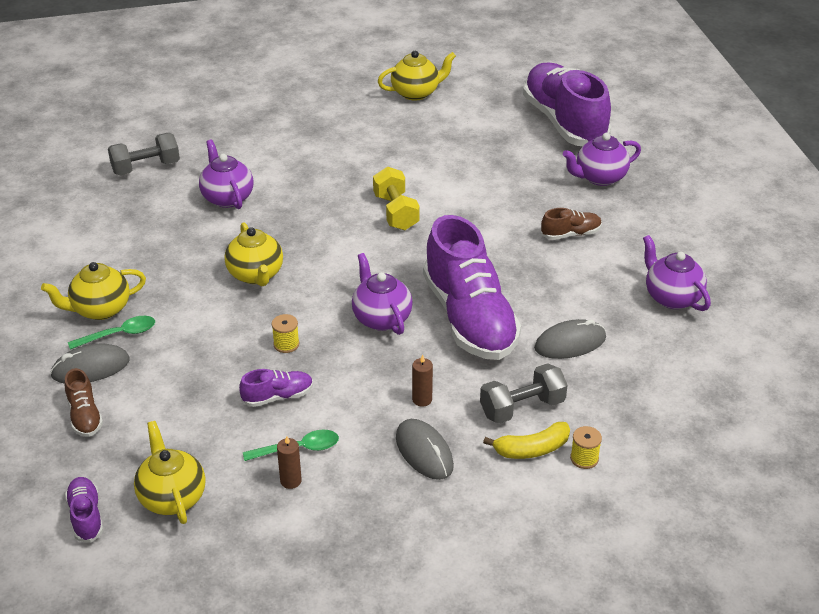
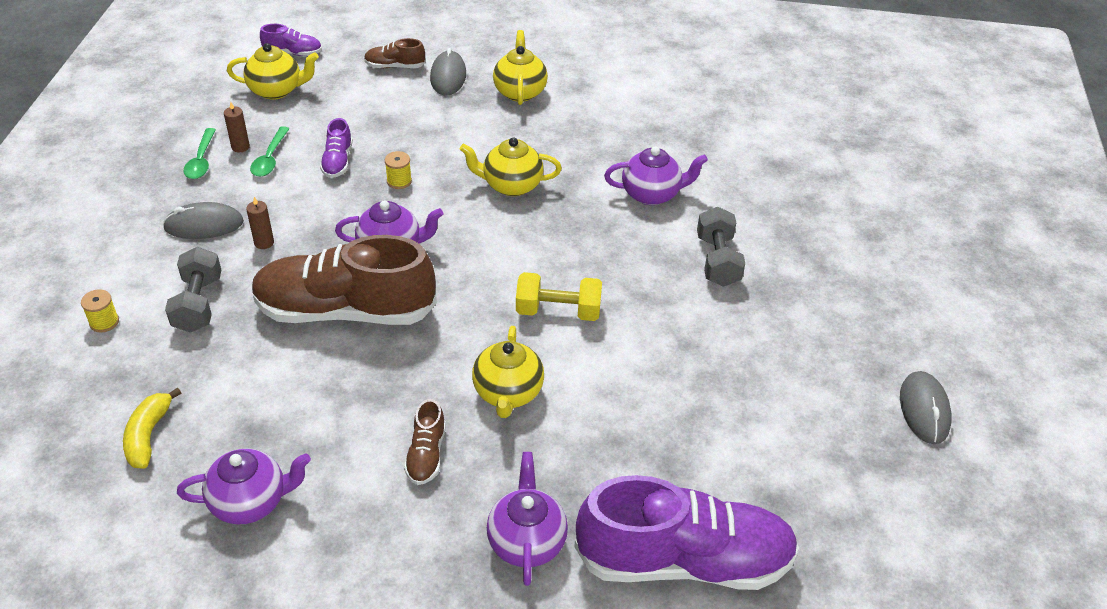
camera: 110 degrees right, 5 degrees up
green spoon [68,316,155,350] -> green spoon moved to [184,128,216,179]
grey dumbbell [108,133,180,175] -> grey dumbbell moved to [697,207,745,287]
yellow teapot [378,51,456,101] -> yellow teapot moved to [472,326,544,418]
purple shoe [423,215,521,360] -> brown shoe [251,235,437,325]
yellow banana [483,422,570,459] -> yellow banana moved to [123,387,181,469]
grey mouse [534,319,606,359] -> grey mouse moved to [900,371,952,444]

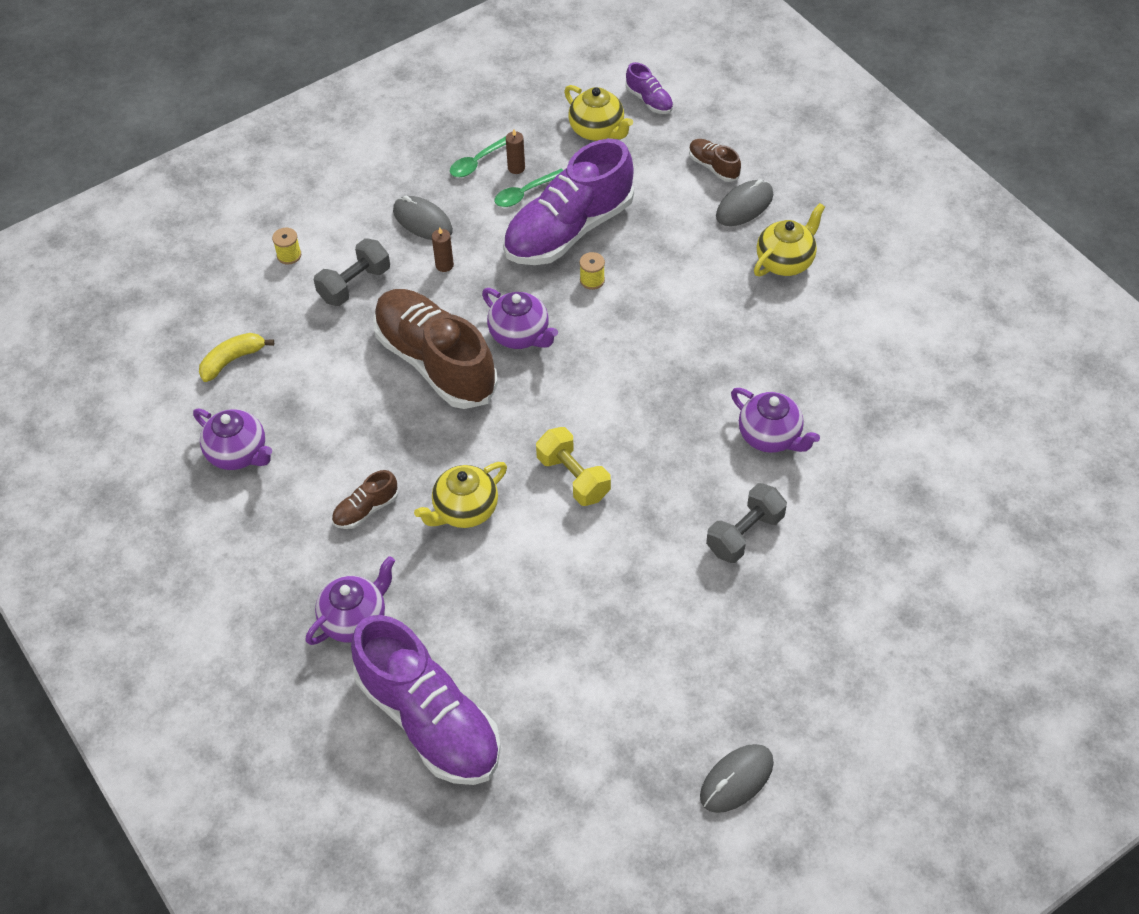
camera: 50 degrees right, 10 degrees up
purple shoe [320,118,353,178] -> purple shoe [503,139,634,265], size x2.36
yellow teapot [460,137,562,196] -> none

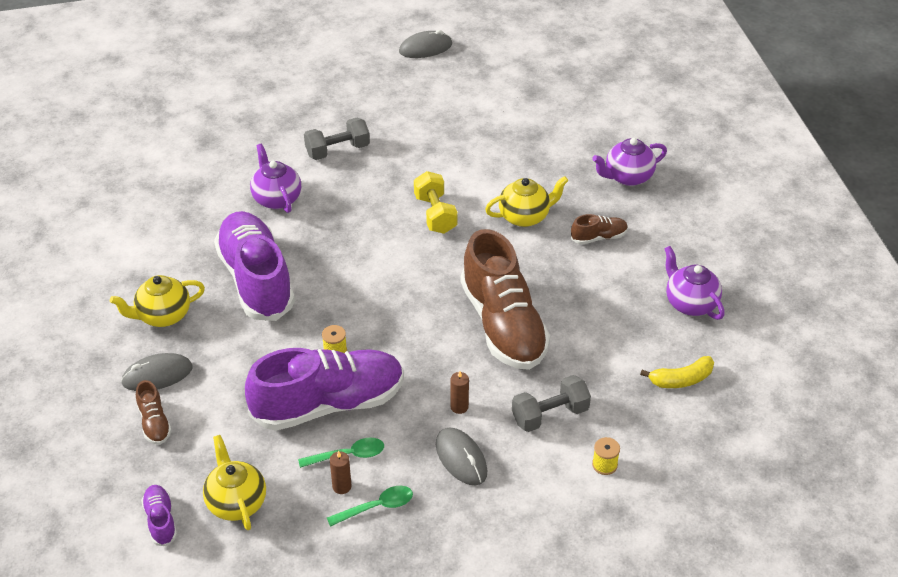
camera: 160 degrees left, 10 degrees down
purple shoe [351,615,501,785] -> purple shoe moved to [214,211,295,321]
purple teapot [482,288,558,349] -> none

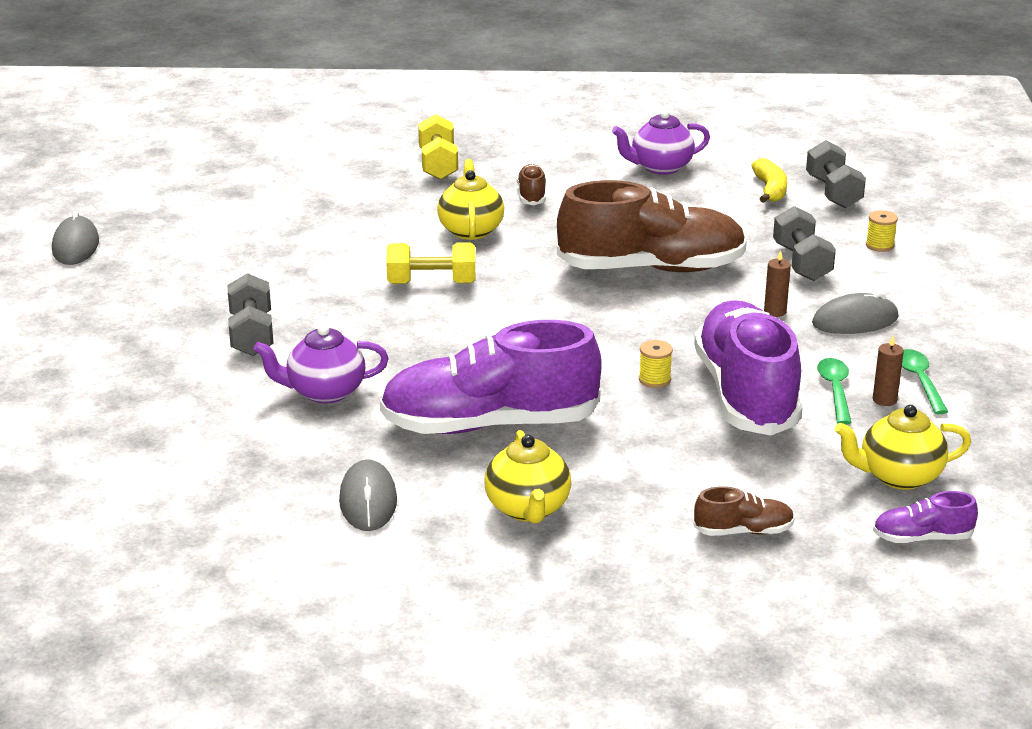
camera: 75 degrees left, 15 degrees down
grey mouse [121,353,192,391] -> grey mouse moved to [339,459,397,531]
purple teapot [592,138,667,186] -> yellow dumbbell [418,114,458,180]
none -> grey dumbbell [806,140,866,208]

